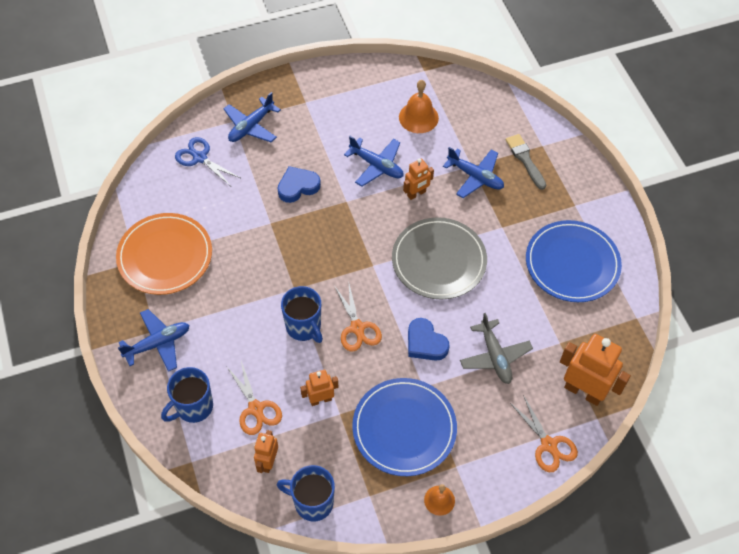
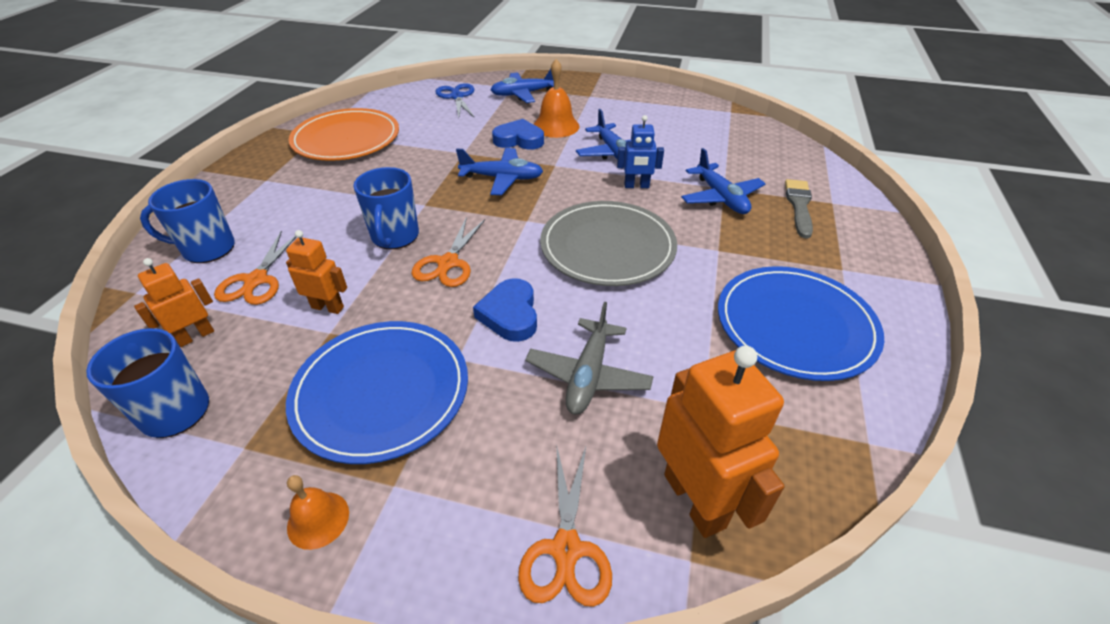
camera: 35 degrees right, 15 degrees down
blue plane [118,309,189,372] -> blue plane moved to [456,148,543,195]
orange bell [399,80,439,133] -> orange bell moved to [534,59,579,138]
orange robot [403,159,434,200] -> blue robot [617,115,664,188]

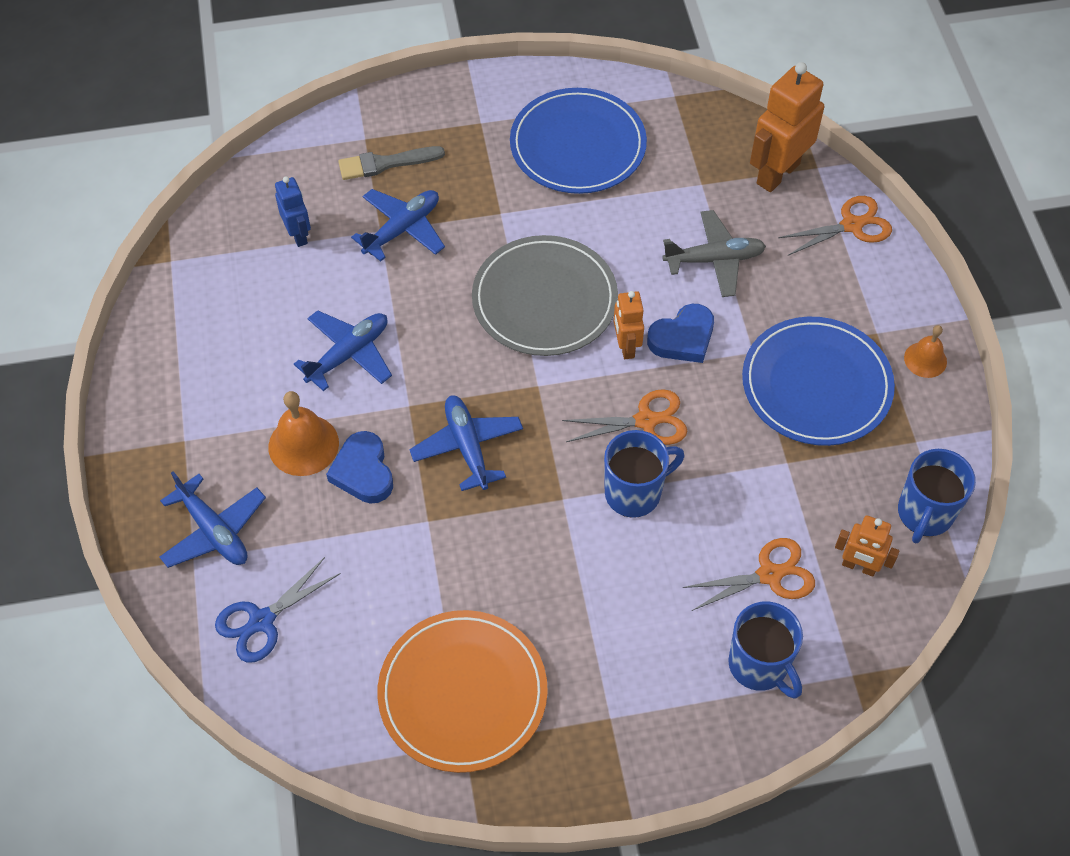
camera: 115 degrees left, 15 degrees up
orange robot [286,230,347,314] -> orange robot moved to [614,291,644,359]
blue robot [617,115,664,188] -> blue robot moved to [275,176,311,247]

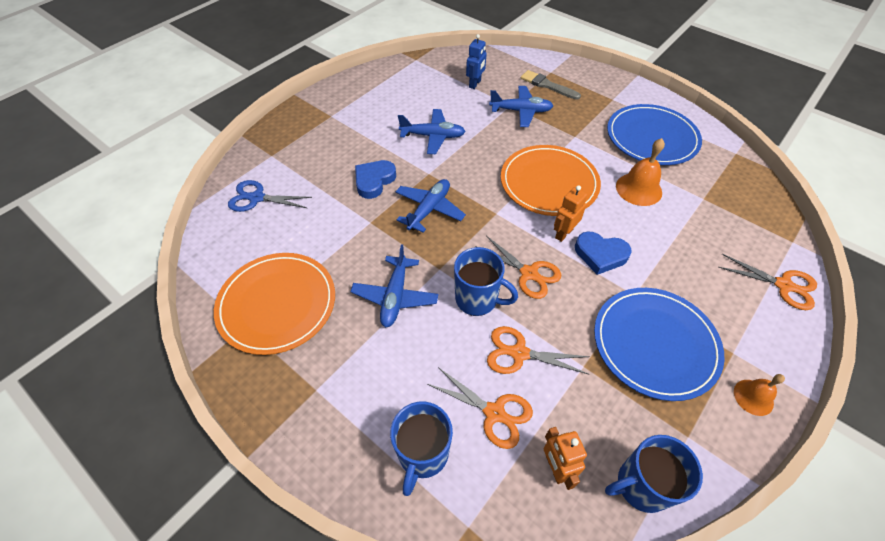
camera: 50 degrees right, 5 degrees down
blue plane [159,472,266,568] -> blue plane moved to [350,244,438,328]
orange bell [268,391,339,476] -> orange bell moved to [616,138,665,206]
grey plate [472,235,618,356] -> orange plate [501,145,601,216]
grey plane [662,210,766,297] -> none
orange robot [750,62,824,192] -> none
none -> orange scissors [487,326,590,374]

